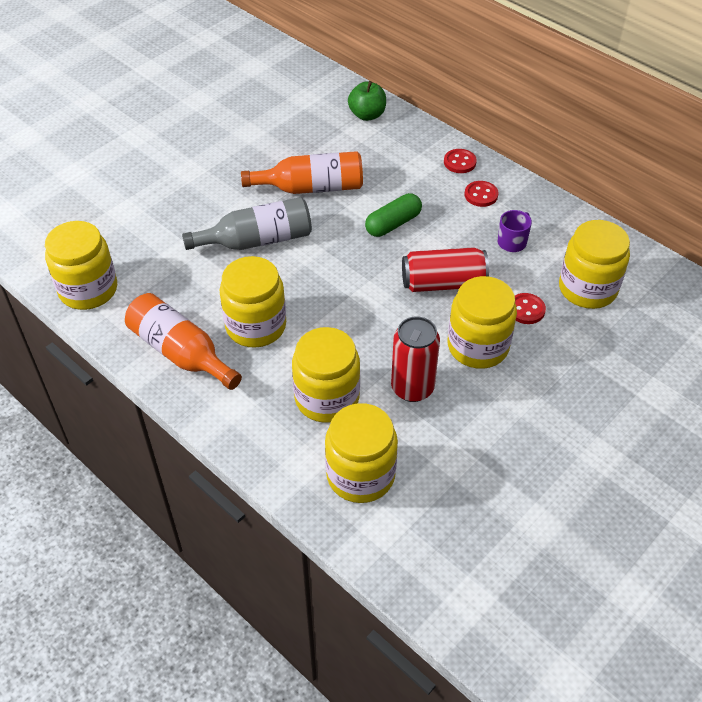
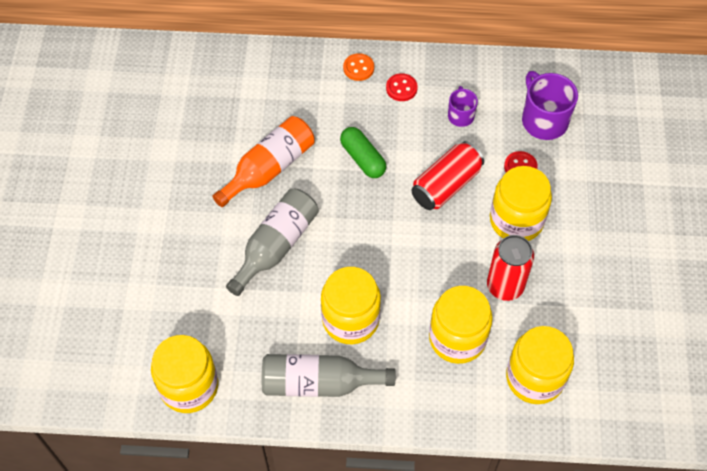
camera: 40 degrees left, 10 degrees up
orange bottle [125,293,242,390] -> grey bottle [262,354,395,397]
green apple [348,81,386,121] -> none
green capsule [365,193,422,237] -> green capsule turned 45 degrees counterclockwise [340,127,386,178]
red button [444,149,477,173] -> orange button [343,53,374,81]
yellow jar [559,220,630,309] -> purple mug [522,71,578,140]

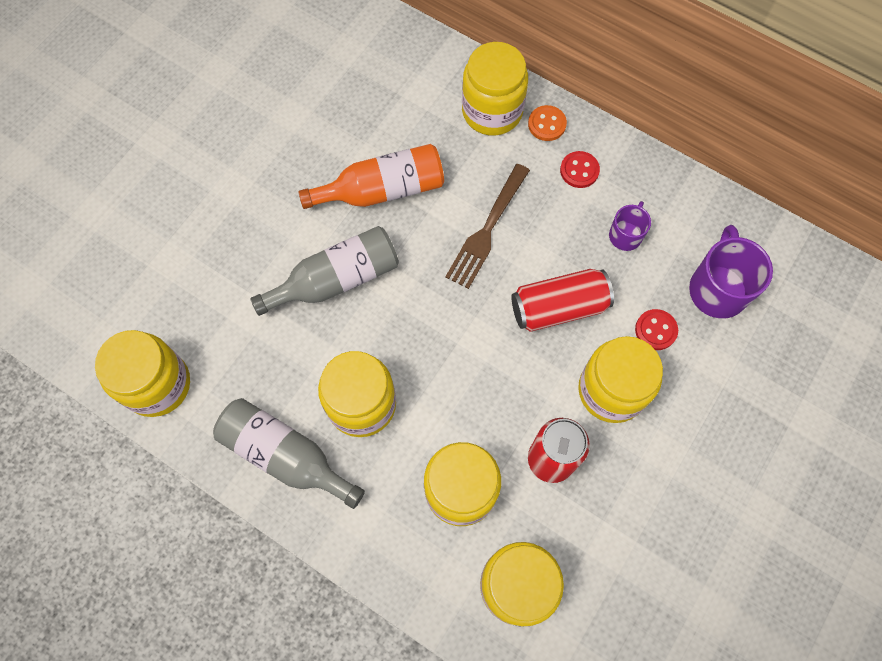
camera: 30 degrees right, 10 degrees up
green capsule [340,127,386,178] -> brown fork [445,164,530,289]
none -> yellow jar [462,42,528,136]

